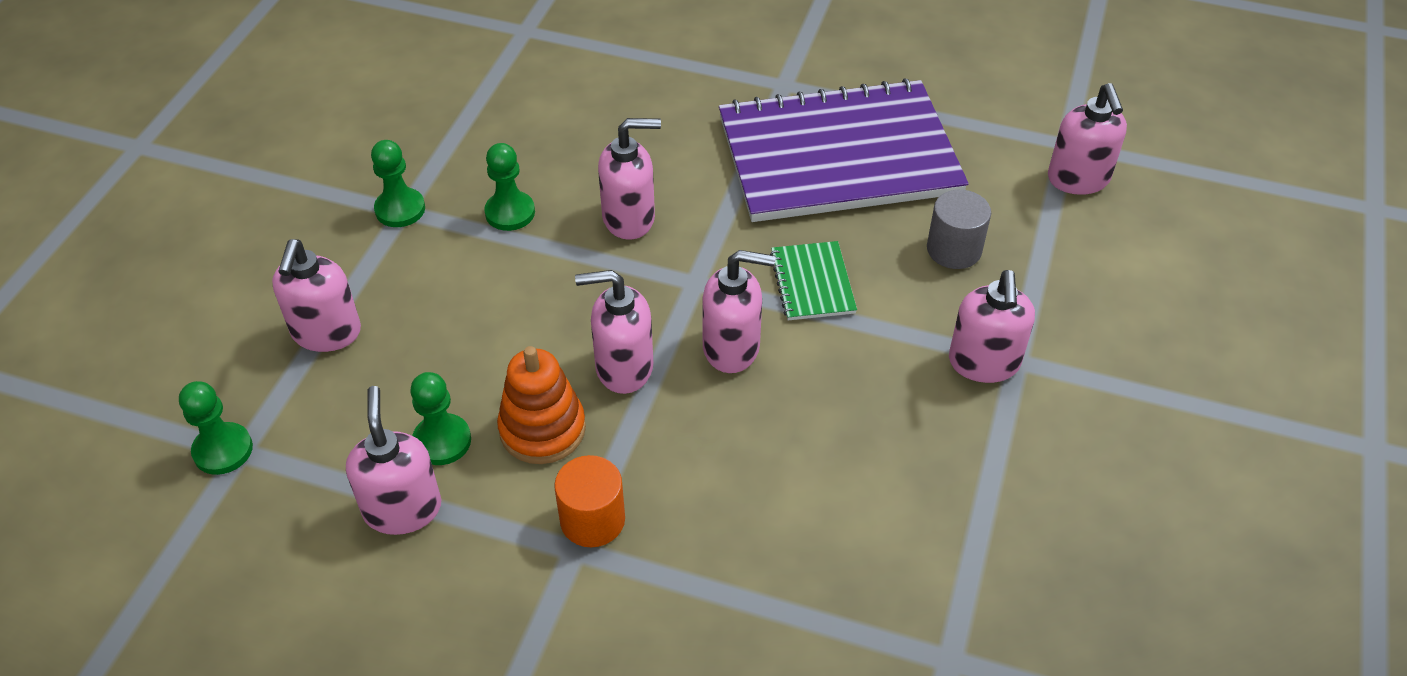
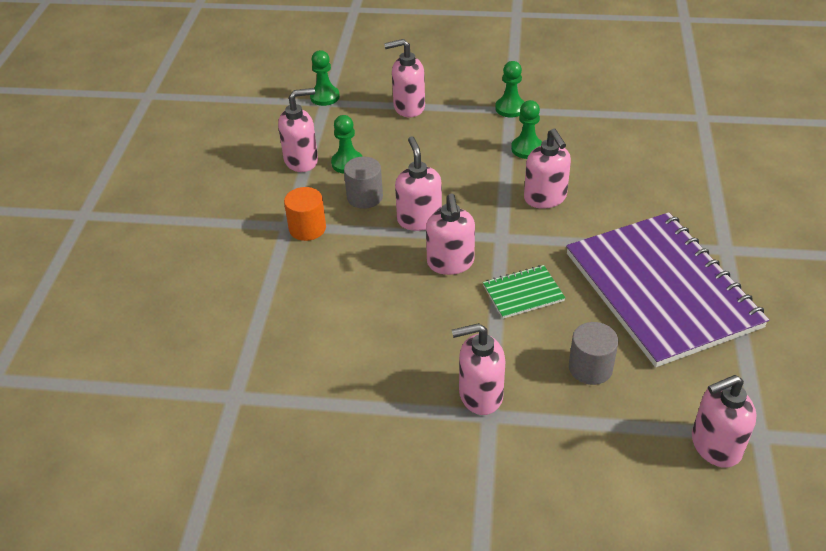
camera: 80 degrees right, 5 degrees down
orange stacking toy [497,346,586,464] -> grey cylinder [344,157,383,209]

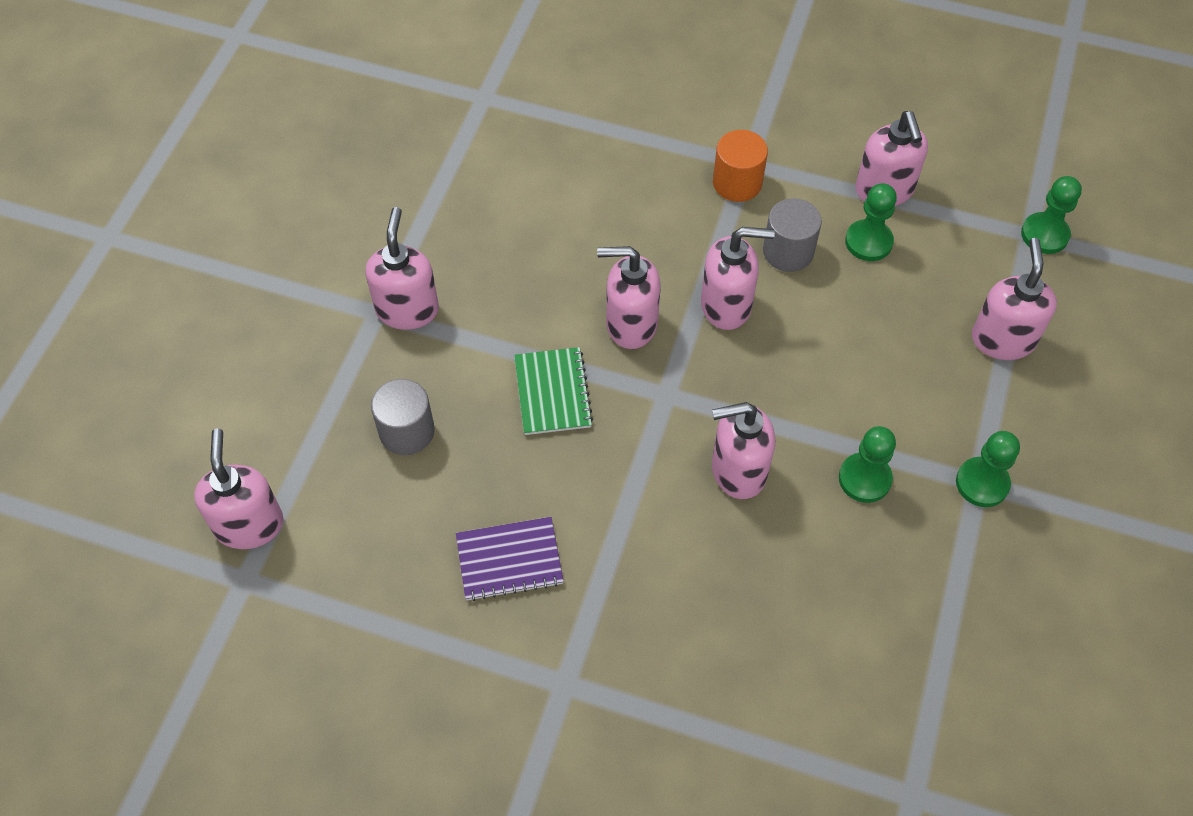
camera: 100 degrees right, 15 degrees up
purple notebook [566,212,769,367] -> purple notebook [456,517,564,601], size x0.40

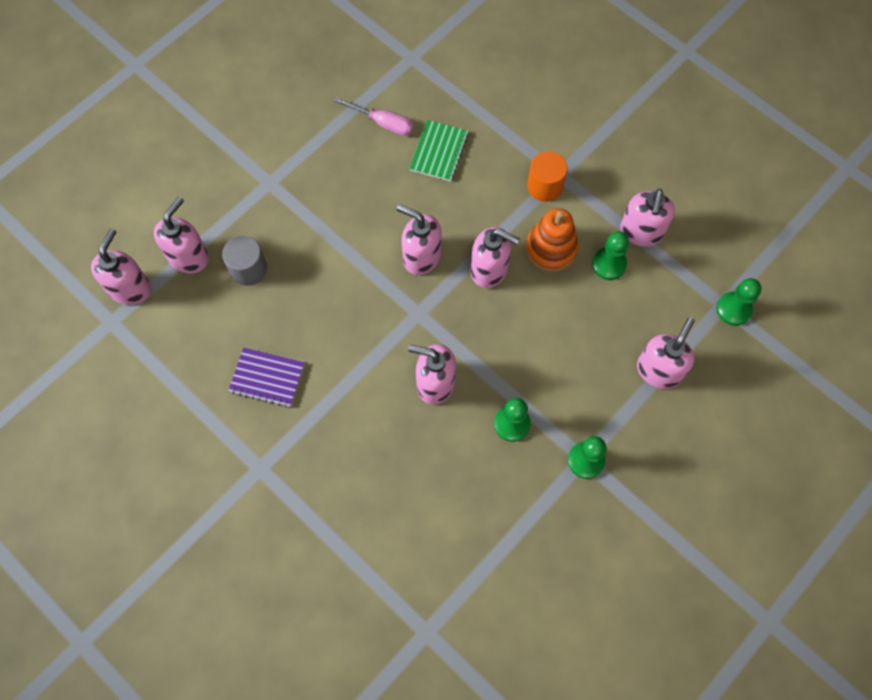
camera: 25 degrees right, 10 degrees up
pink soap dispenser [366,207,439,330] -> pink soap dispenser moved to [154,197,209,274]
green notebook [514,347,593,435] -> green notebook moved to [409,120,468,182]
grey cylinder [763,198,822,272] -> orange stacking toy [526,208,578,272]
none -> pink screwdriver [333,97,414,136]

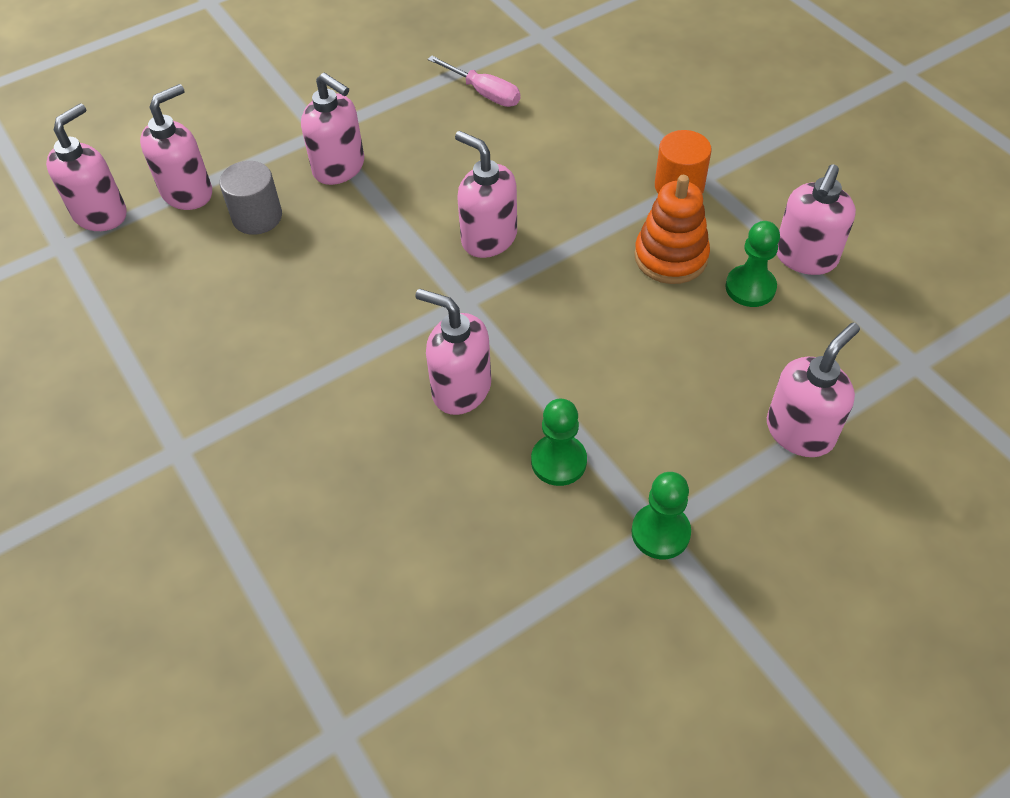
camera: 15 degrees right, 15 degrees down
purple notebook [228,347,305,407] -> none
green notebook [409,120,468,182] -> none
pink soap dispenser [471,227,520,288] -> pink soap dispenser moved to [301,72,364,185]
green pawn [716,278,761,326] -> none

